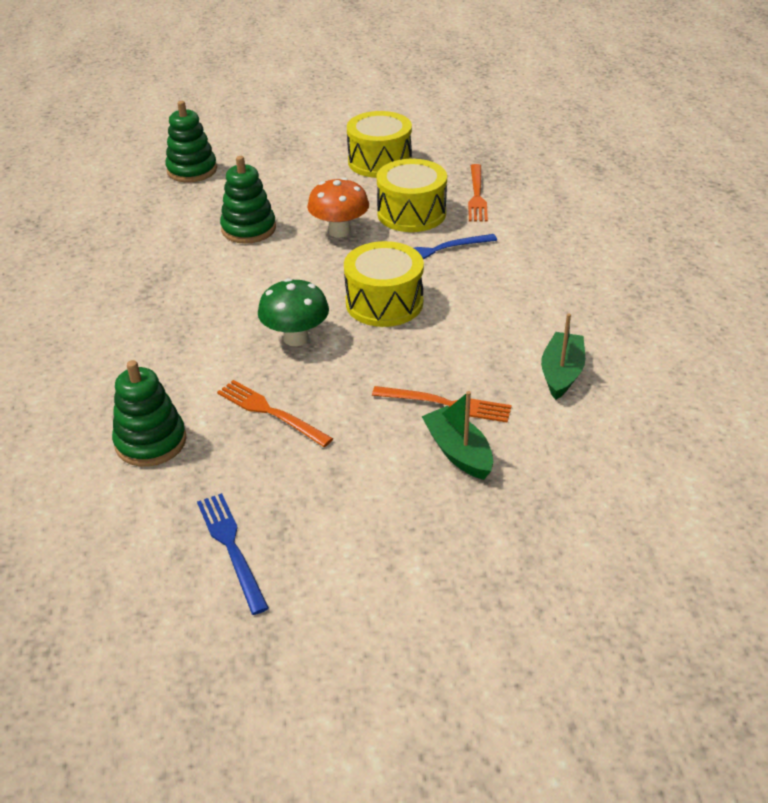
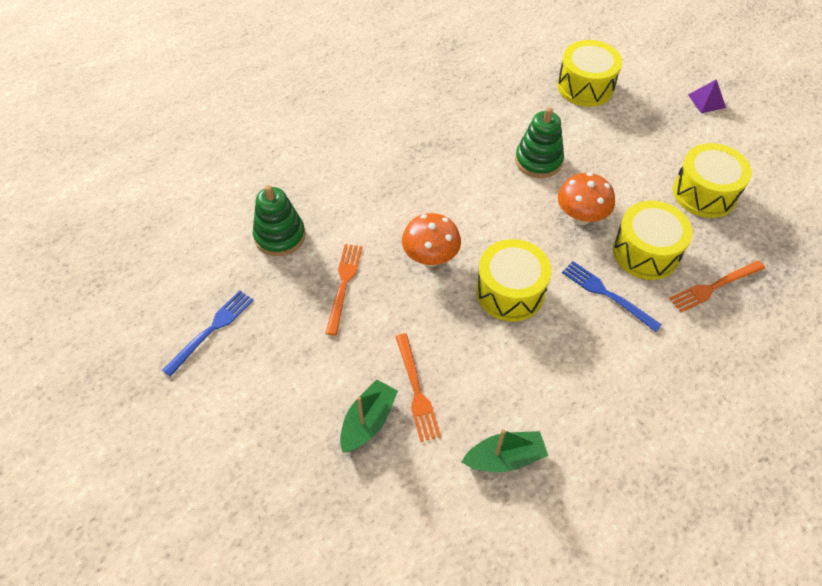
camera: 60 degrees right, 15 degrees up
green stacking toy [165,101,217,182] -> yellow drum [557,40,622,107]
green mushroom [258,278,329,346] -> orange mushroom [402,213,461,267]
none -> purple pyramid [688,79,726,113]

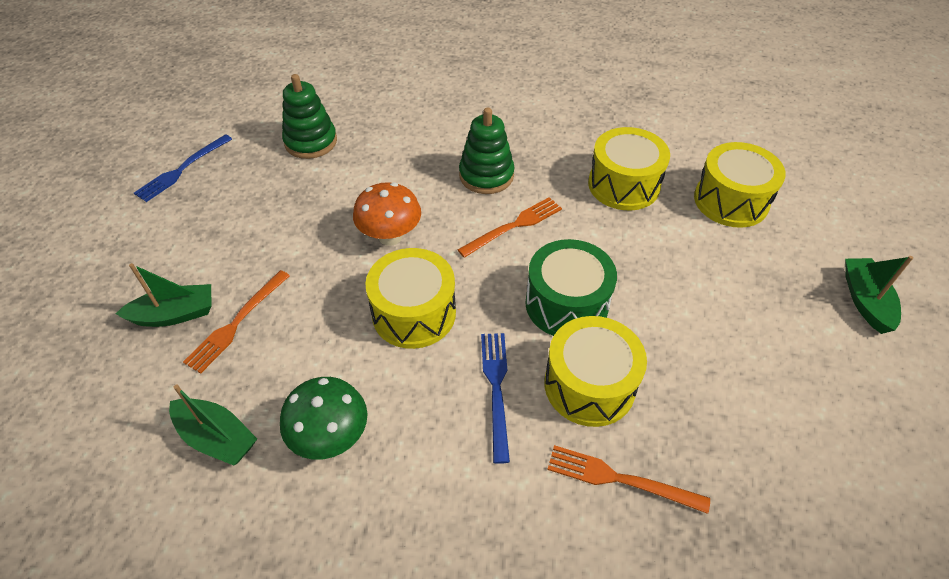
camera: 45 degrees right, 5 degrees down
blue fork [162,290,253,377] -> blue fork turned 135 degrees clockwise [134,134,232,202]
orange fork [325,244,362,336] -> orange fork moved to [458,197,562,258]
green stacking toy [515,107,564,178] -> green stacking toy moved to [459,108,514,194]
orange mushroom [558,172,615,225] -> green drum [525,239,617,336]
yellow drum [673,143,752,218] -> yellow drum moved to [588,127,670,210]
purple pyramid [688,79,726,113] -> green boat [845,256,913,334]
none -> green mushroom [280,377,367,460]

